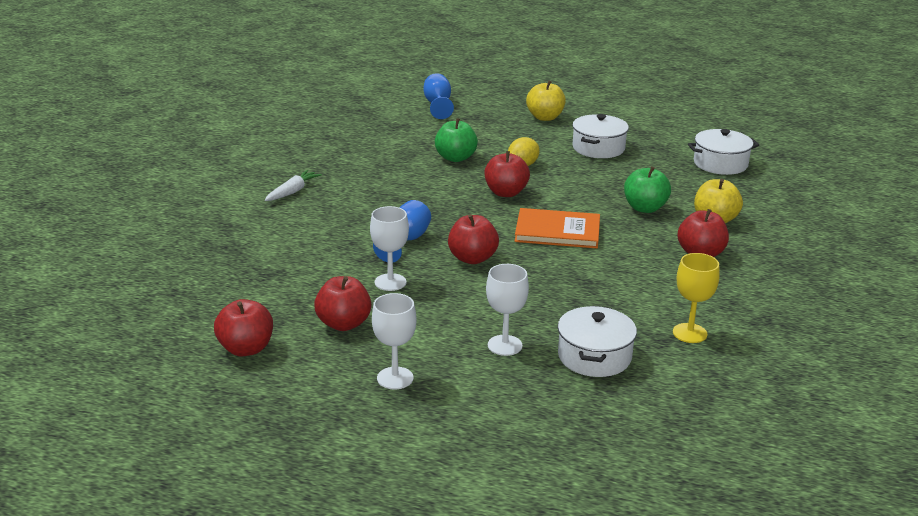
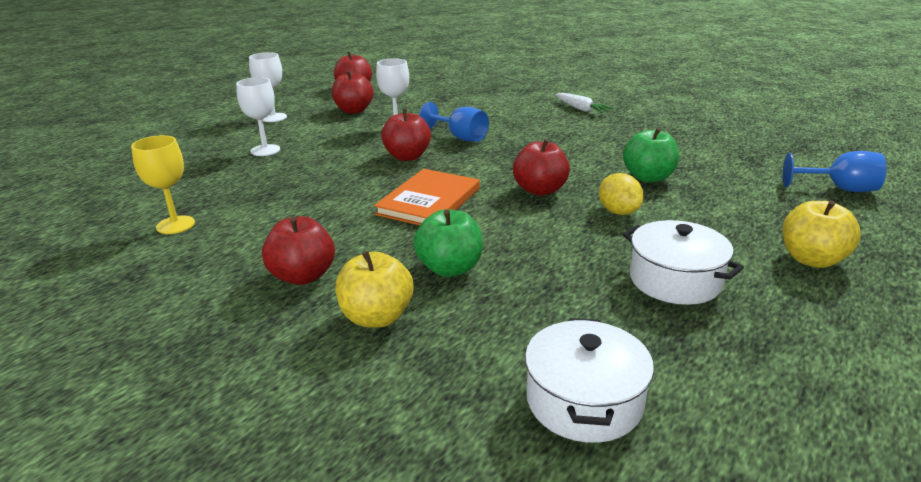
camera: 110 degrees right, 0 degrees up
white pot [558,306,637,377] -> none

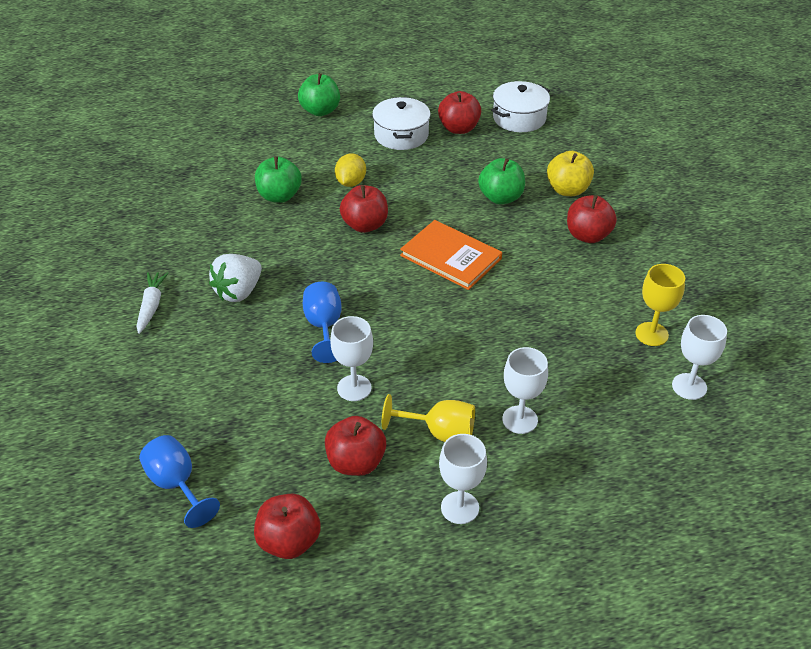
camera: 140 degrees left, 15 degrees up
orange book [374,169,480,225] -> orange book turned 60 degrees clockwise [400,220,502,290]
red apple [381,109,431,161] -> red apple moved to [438,91,481,134]
yellow apple [782,200,861,268] -> green apple [298,73,340,116]
blue goblet [783,151,886,192] -> blue goblet moved to [139,435,220,528]
none -> white strawberry [209,254,262,302]
none -> yellow goblet [382,394,475,442]
none -> white goblet [672,315,727,400]

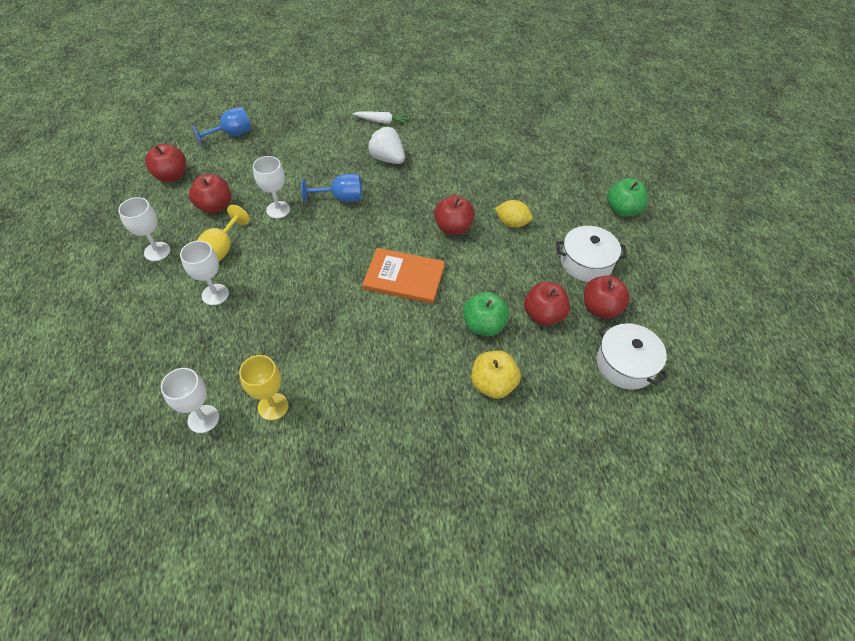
camera: 95 degrees right, 10 degrees up
green apple [255,156,302,203] -> none
orange book [400,220,502,290] -> orange book turned 60 degrees clockwise [362,248,445,304]
red apple [567,195,617,243] -> red apple moved to [524,282,570,326]

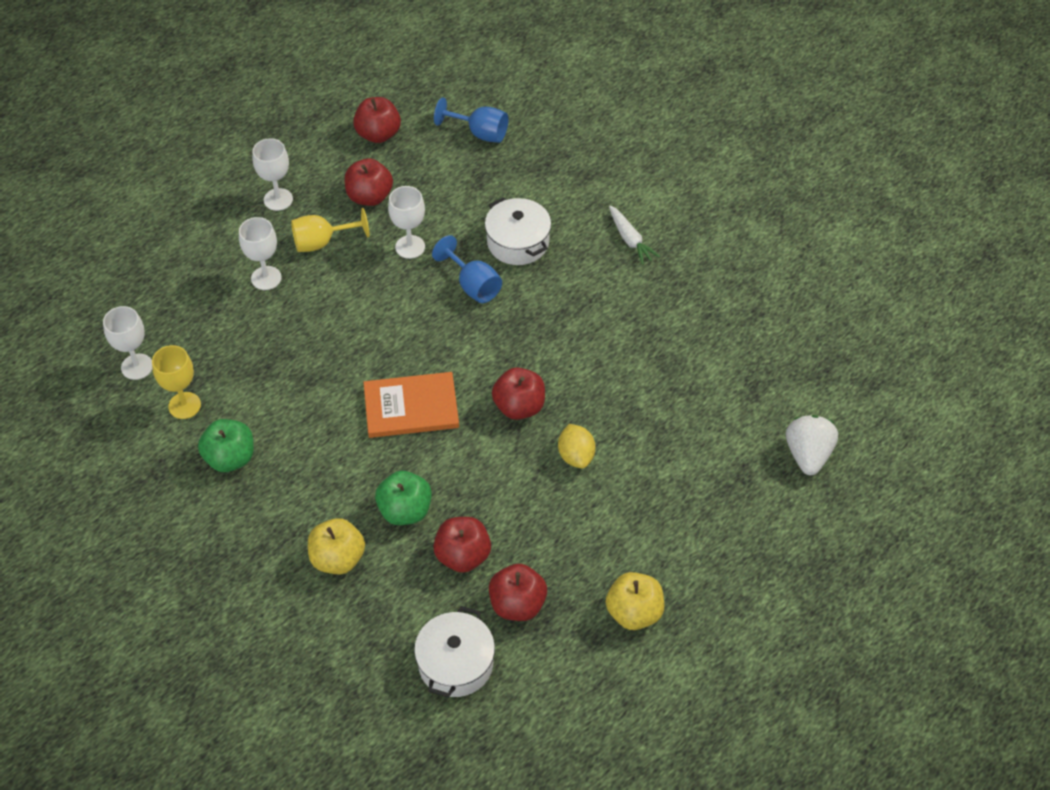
camera: 55 degrees right, 0 degrees up
orange book [362,248,445,304] -> orange book turned 75 degrees counterclockwise [363,372,459,438]
white strawberry [368,127,405,164] -> white strawberry moved to [786,415,838,475]
white pot [556,226,627,282] -> white pot moved to [485,197,551,265]
green apple [607,178,648,217] -> green apple moved to [198,419,254,472]
none -> yellow apple [606,572,664,630]

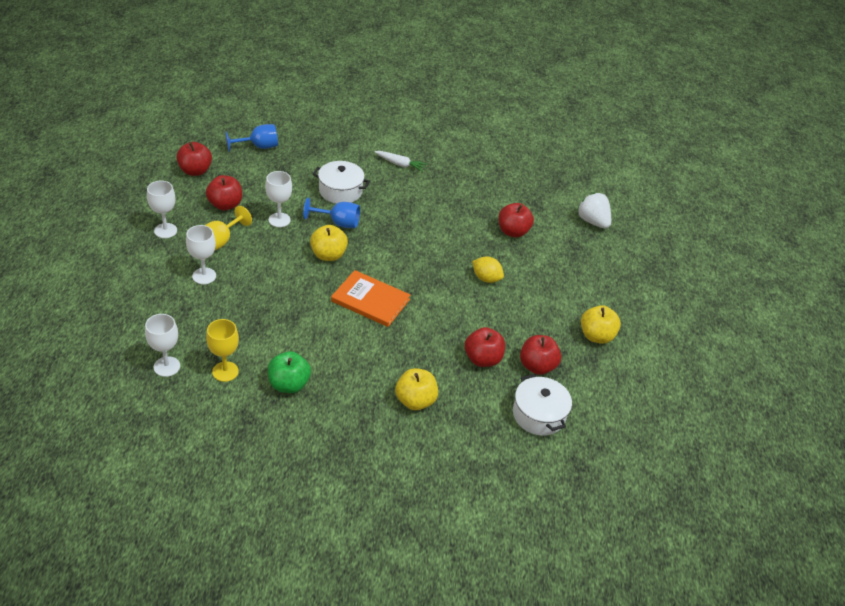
camera: 45 degrees left, 10 degrees down
orange book [363,372,459,438] -> orange book turned 75 degrees clockwise [331,270,410,327]
green apple [375,471,432,525] -> none
red apple [492,367,545,420] -> red apple moved to [498,203,534,237]
none -> yellow apple [310,225,348,261]

